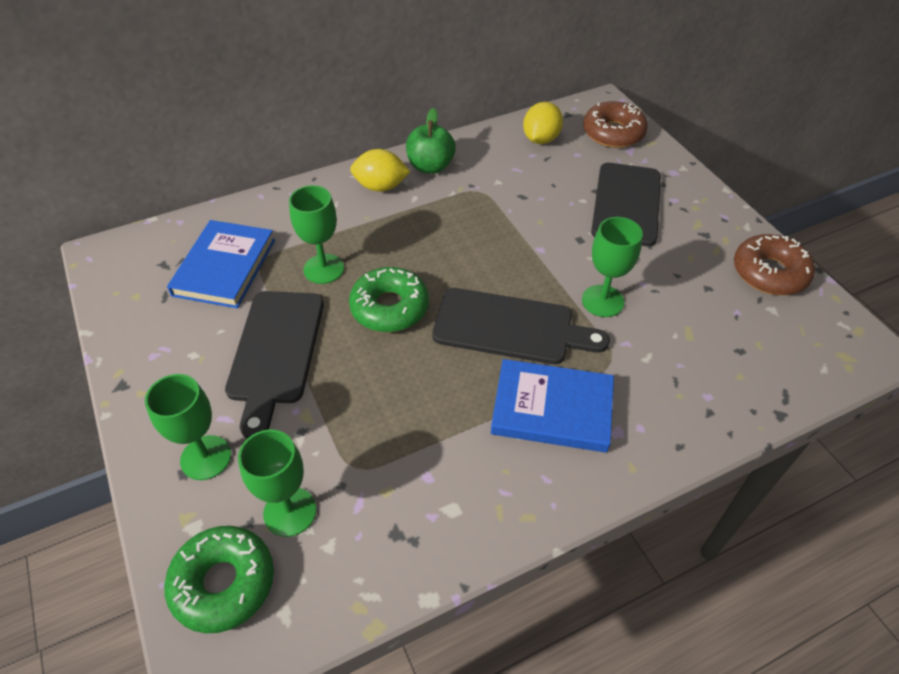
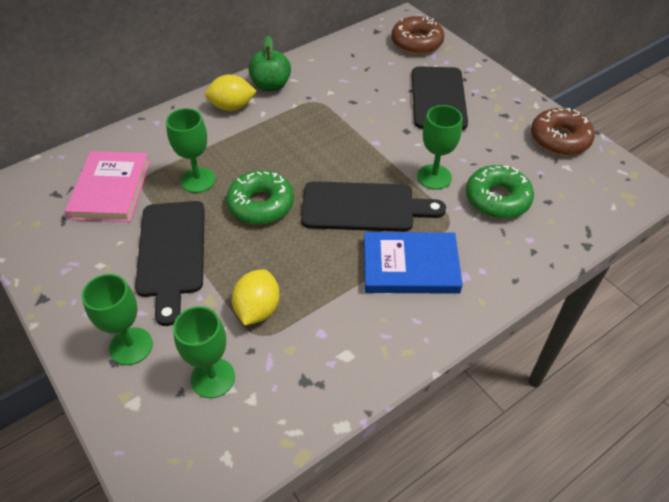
camera: 10 degrees left, 0 degrees up
green donut [164,526,274,633] -> green donut moved to [466,165,534,219]
blue book [167,220,275,308] -> pink book [65,151,150,222]
yellow lemon [523,102,563,144] -> yellow lemon moved to [232,269,280,326]

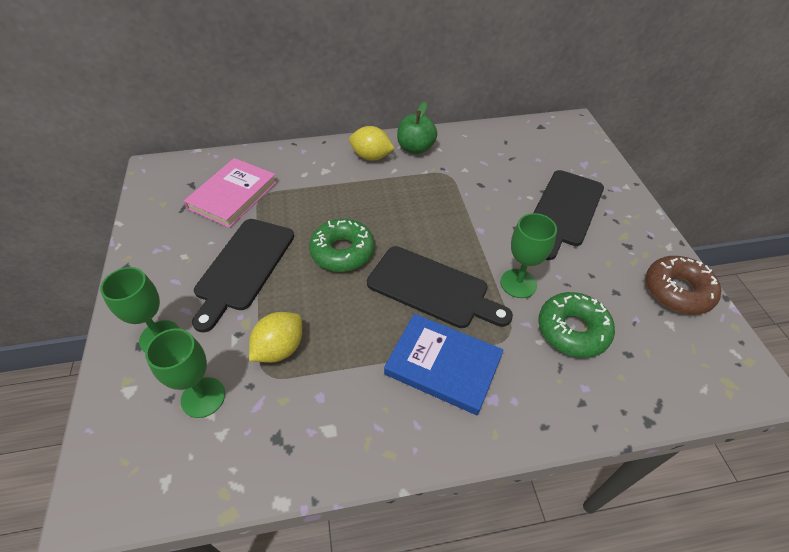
camera: 25 degrees right, 0 degrees up
green goblet [166,108,215,193] -> none
brown donut [391,16,444,54] -> none

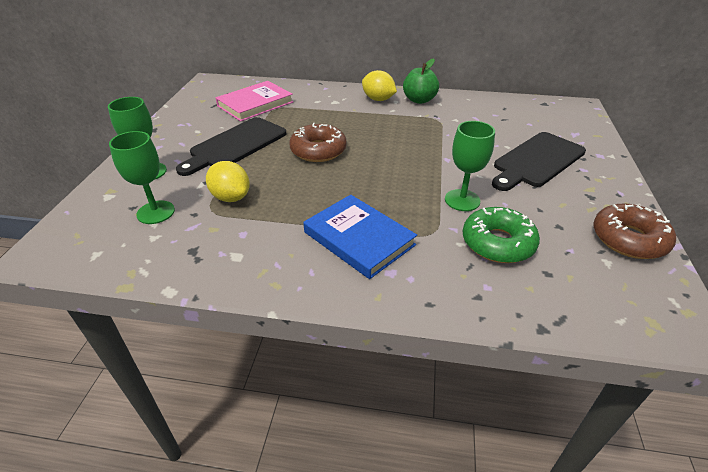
camera: 20 degrees right, 10 degrees down
yellow lemon [249,312,302,363] -> yellow lemon turned 75 degrees clockwise [206,161,250,202]
green donut [309,219,375,272] -> brown donut [289,123,347,162]
black cutting board [367,246,513,328] -> none

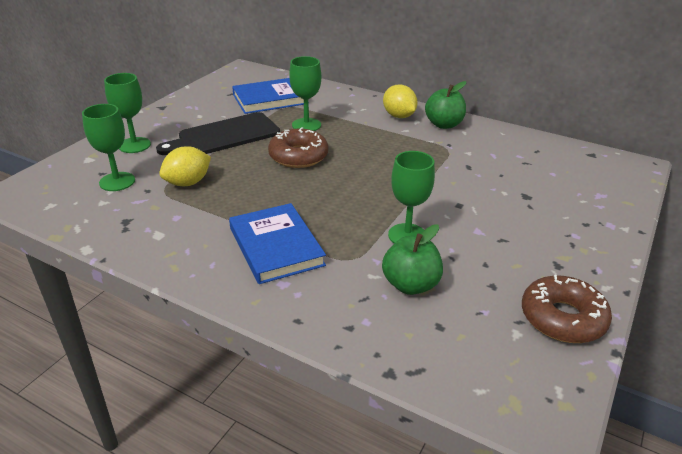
camera: 20 degrees right, 5 degrees down
yellow lemon [206,161,250,202] -> yellow lemon turned 75 degrees clockwise [159,146,211,186]
pink book [215,81,293,122] -> blue book [232,78,309,114]
green donut [463,207,540,263] -> green apple [382,224,443,295]
black cutting board [492,132,586,191] -> none
none -> green goblet [289,56,321,131]

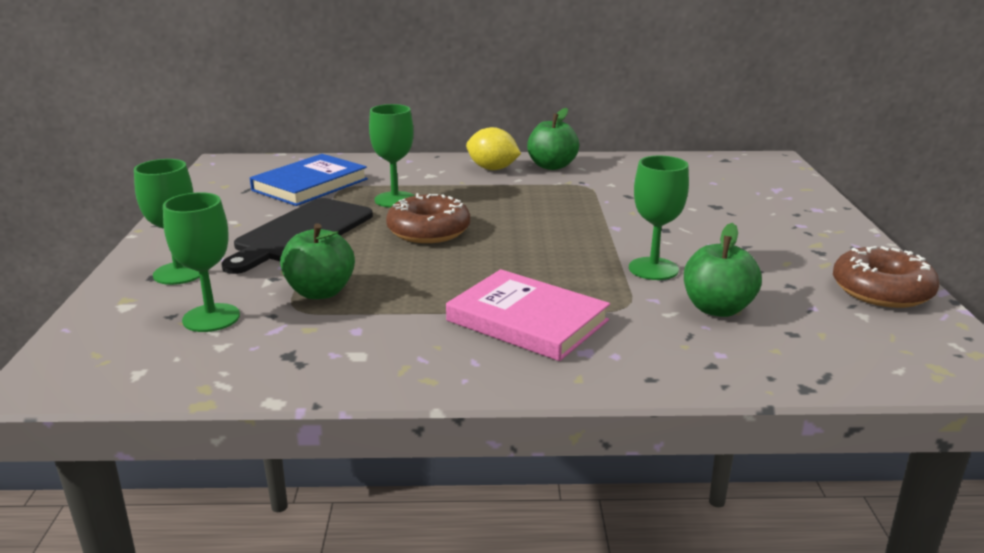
camera: 30 degrees left, 10 degrees down
yellow lemon [159,146,211,186] -> green apple [280,223,355,299]
blue book [229,203,326,284] -> pink book [446,269,610,361]

